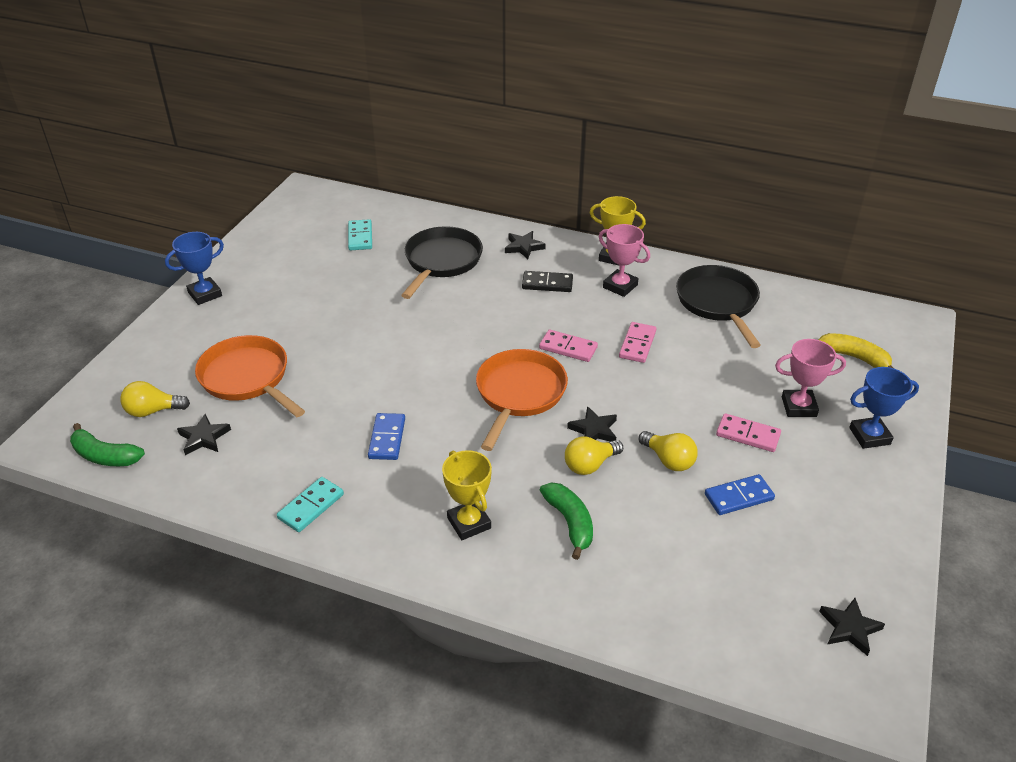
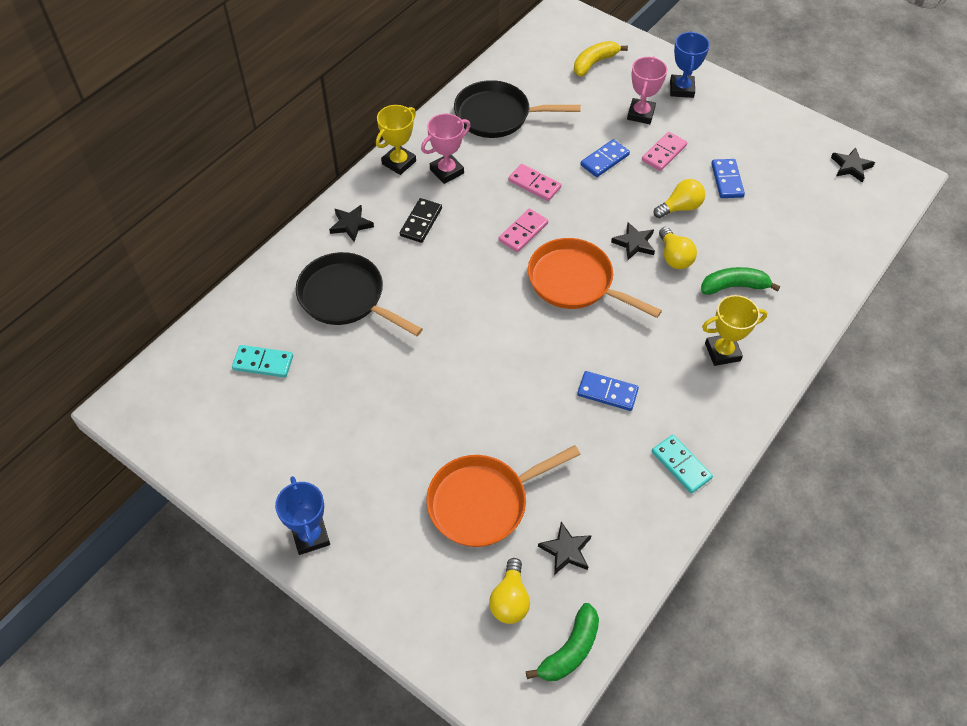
camera: 75 degrees left, 15 degrees up
none -> blue domino [580,139,630,177]

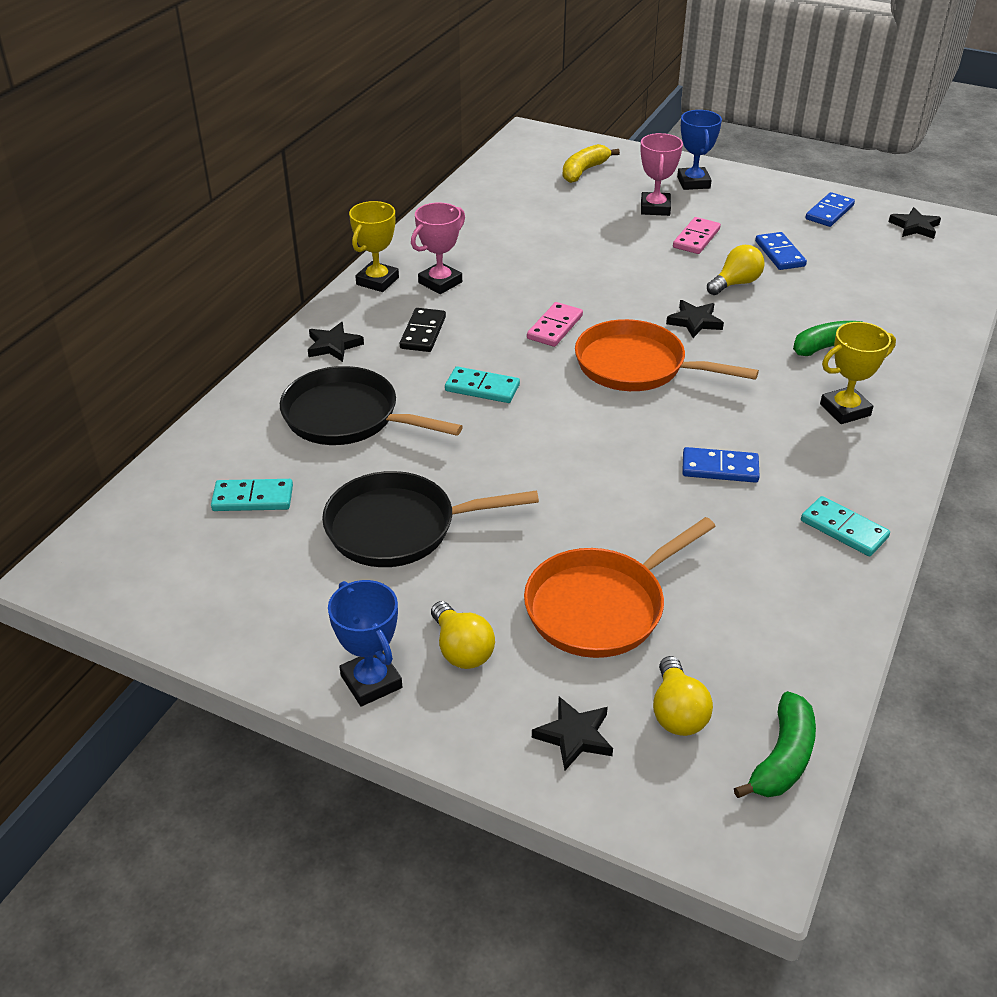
camera: 10 degrees left, 15 degrees down
black pan [454,80,581,138] -> black pan moved to [322,471,539,567]
pink domino [508,164,562,201] -> none
black star [538,522,592,575] -> black star moved to [532,697,613,770]
blue domino [580,139,630,177] -> blue domino moved to [805,192,855,227]
yellow light bulb [659,227,697,269] -> yellow light bulb moved to [431,601,495,669]
none -> turquoise domino [445,366,520,403]

